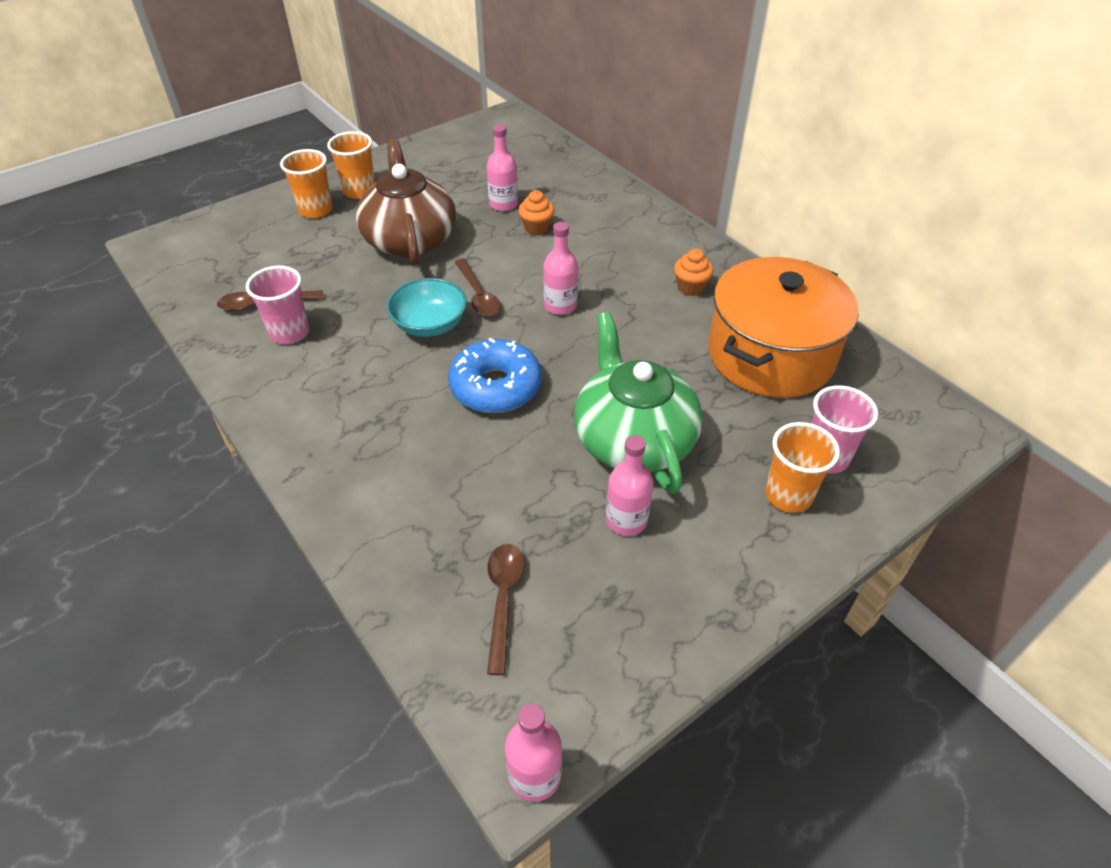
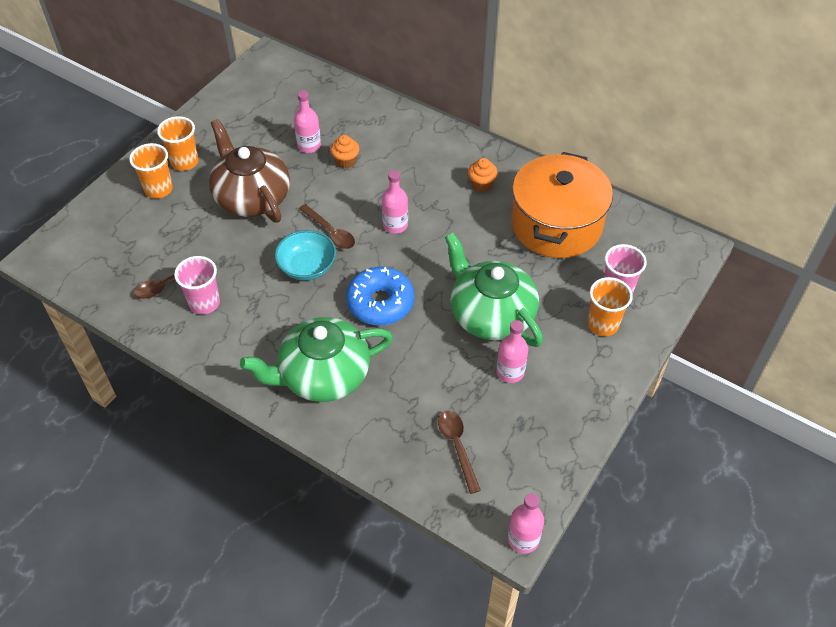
camera: 20 degrees left, 5 degrees up
none -> green teapot [240,317,393,402]

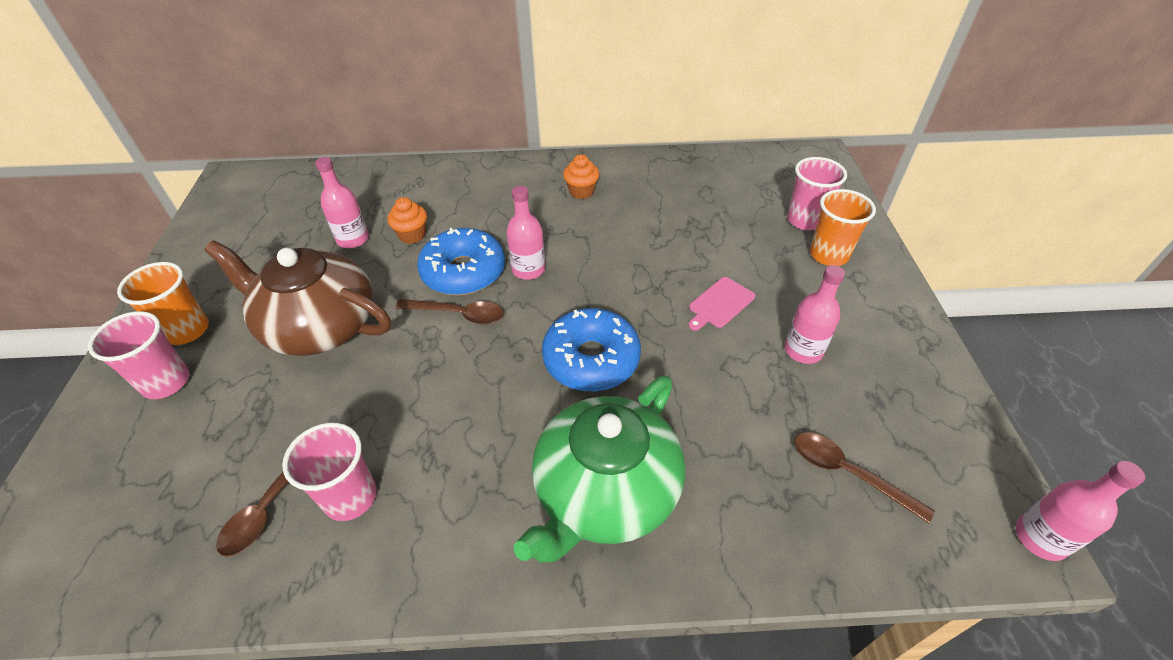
camera: 35 degrees left, 5 degrees down
orange cup [129,143,173,199] -> pink cup [88,311,190,399]
turquoise bowl [275,230,336,281] -> none
green teapot [445,233,543,347] -> pink cutting board [688,277,755,331]
orange pot [511,152,613,258] -> none
none -> blue donut [417,228,505,295]

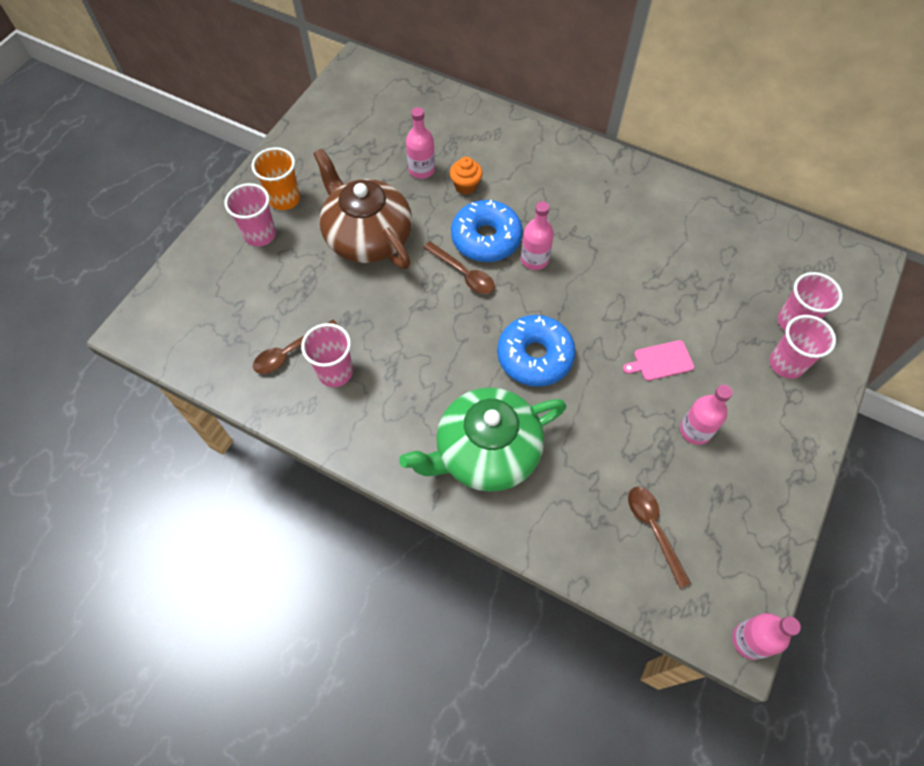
camera: 30 degrees right, 15 degrees up
orange cupcake [563,155,599,199] -> none
orange cup [810,189,876,266] -> pink cup [770,315,836,379]

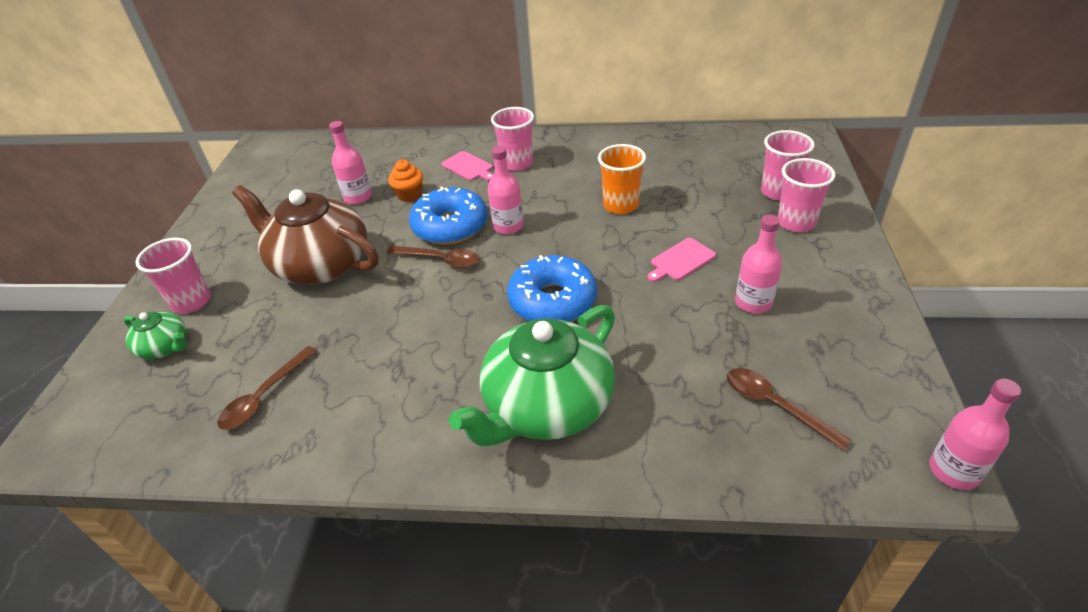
camera: 20 degrees left, 20 degrees down
orange cup [251,147,300,210] -> orange cup moved to [598,144,646,214]
pink cup [301,323,353,387] -> pink cup moved to [491,107,534,171]
none -> green teapot [124,312,187,359]
none -> pink cutting board [441,151,494,181]

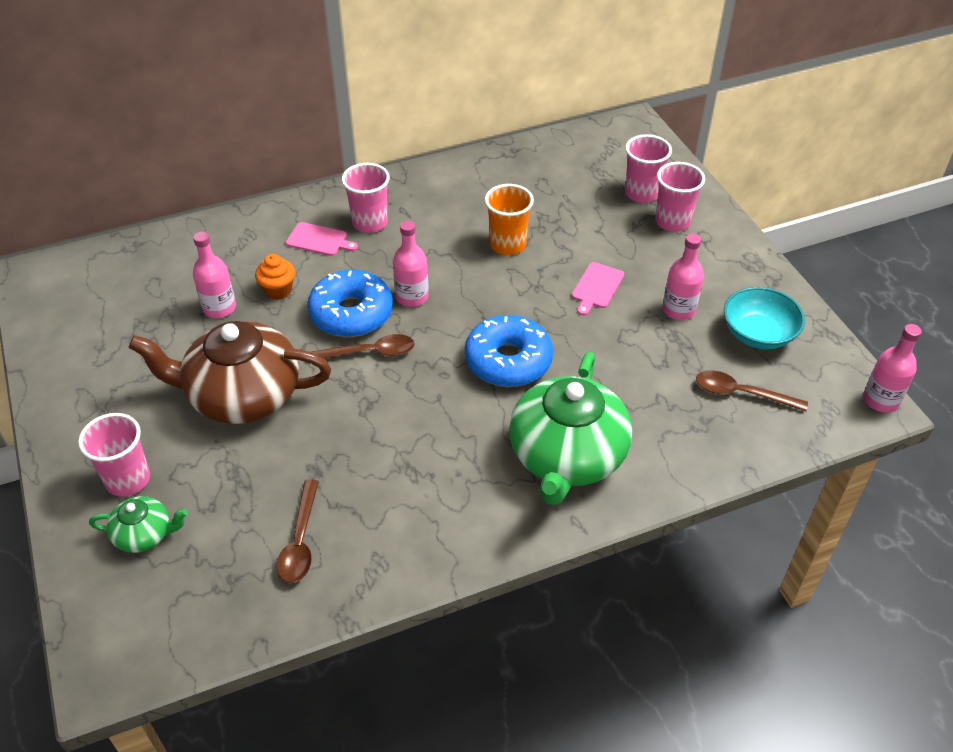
camera: 30 degrees left, 5 degrees up
none -> turquoise bowl [724,287,805,350]

